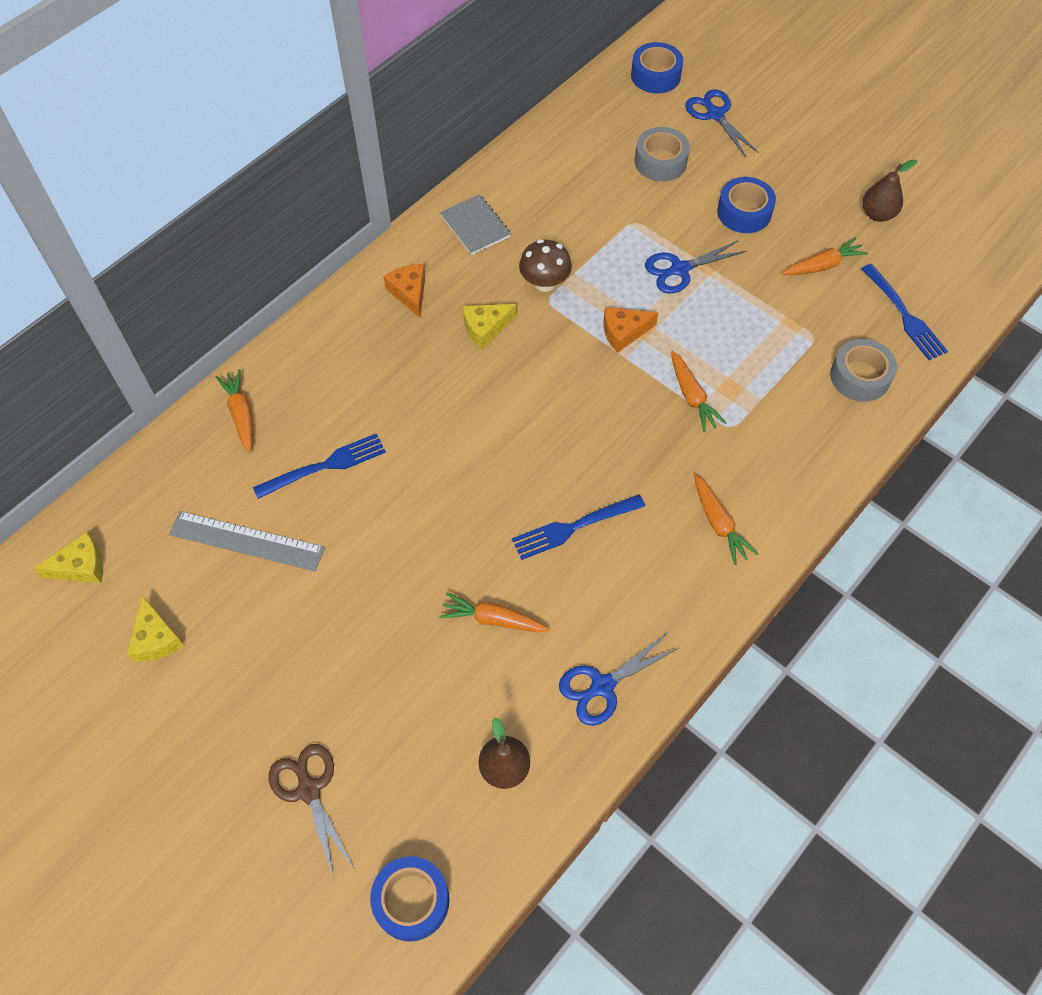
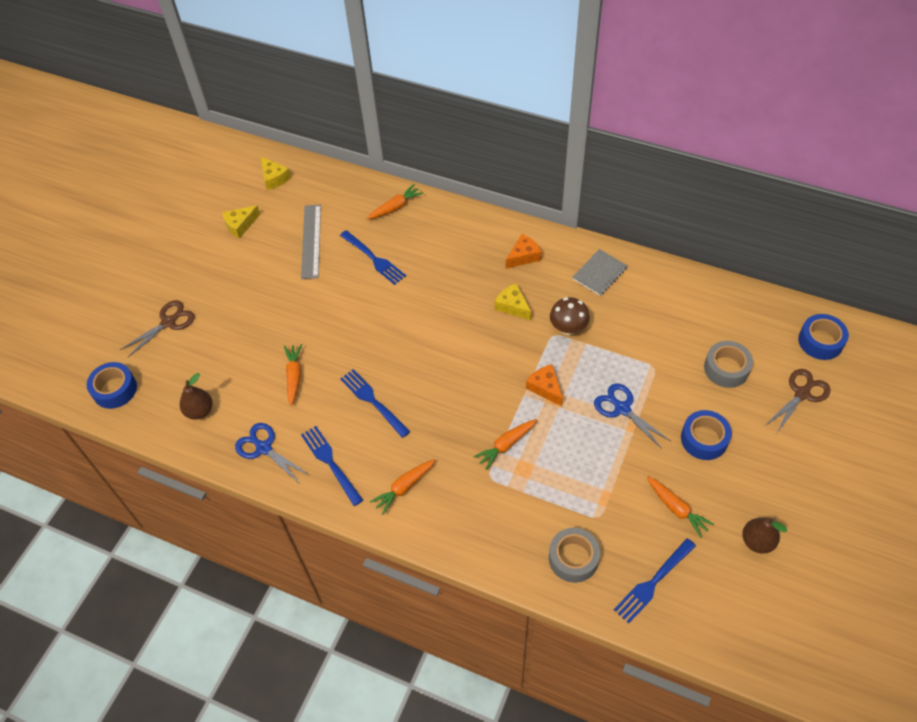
camera: 75 degrees right, 5 degrees down
blue scissors [685,89,758,157] -> brown scissors [765,369,831,433]
none -> blue fork [301,426,363,506]

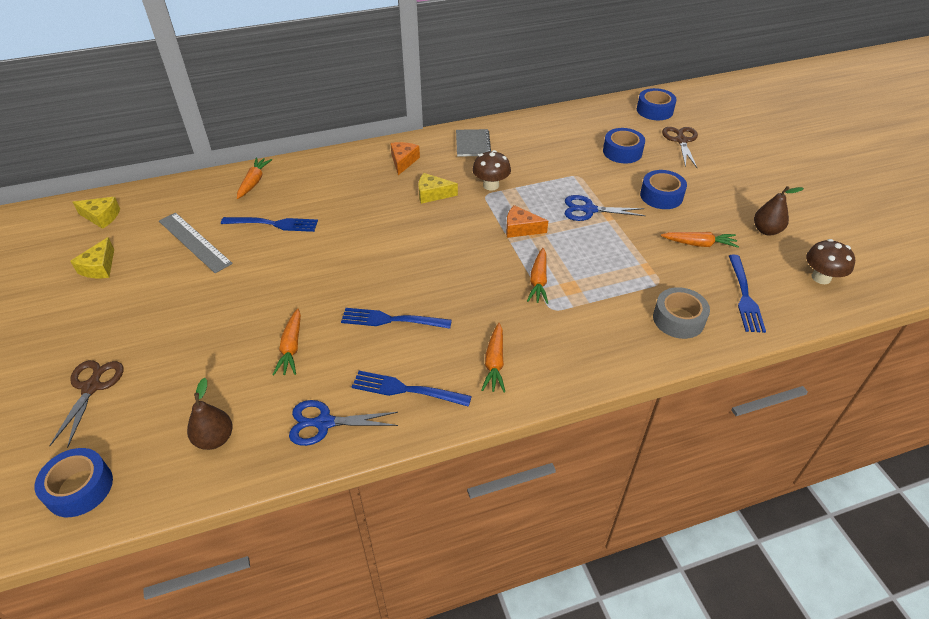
camera: 45 degrees left, 10 degrees down
orange carrot [284,344,302,406] -> orange carrot turned 135 degrees counterclockwise [272,308,301,375]
grey tape [704,341,753,388] -> blue tape [603,128,645,163]
none -> brown mushroom [806,239,855,284]

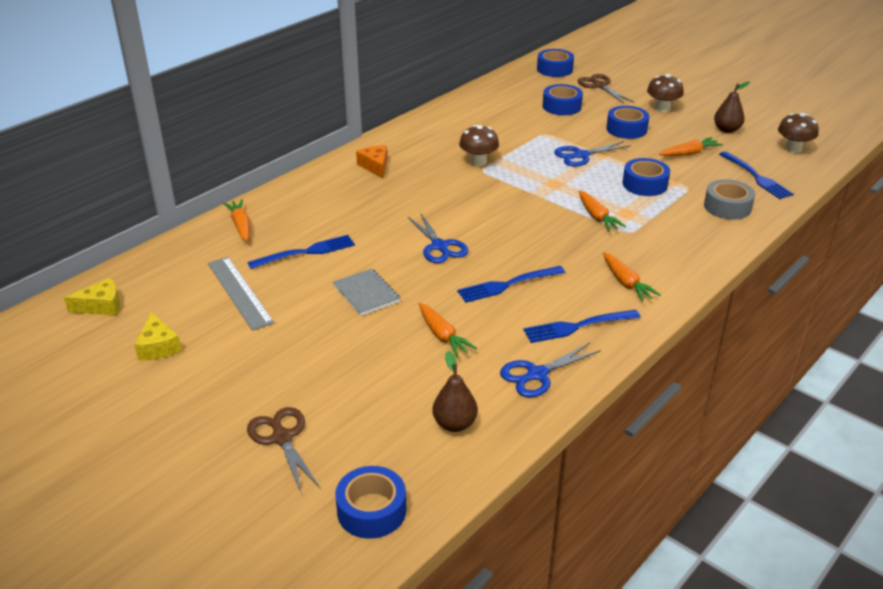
camera: 30 degrees left, 10 degrees down
grey ruler [159,213,233,273] -> grey ruler turned 45 degrees clockwise [208,257,274,331]
yellow cheese [418,173,458,204] -> none
grey notebook [456,129,491,157] -> grey notebook moved to [333,268,400,316]
orange cheese [506,205,548,238] -> none
none -> blue scissors [408,212,468,263]
none -> blue tape [623,158,670,196]
none -> brown mushroom [647,74,684,112]

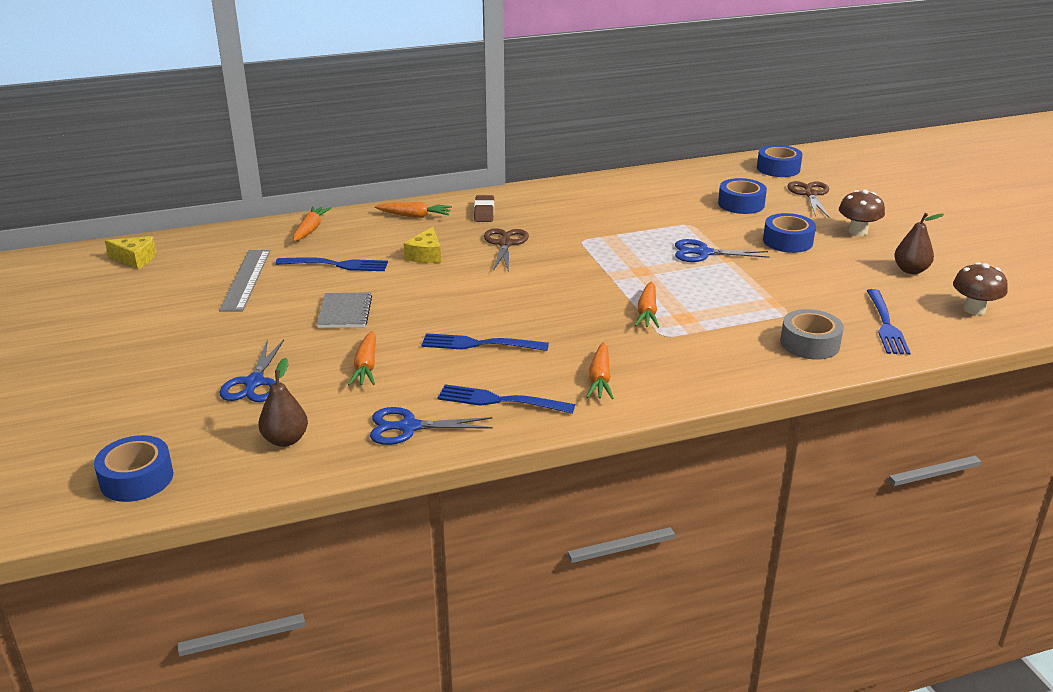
camera: 30 degrees right, 5 degrees down
yellow cheese [134,312,182,360] -> yellow cheese moved to [404,227,441,263]
brown scissors [247,407,321,495] -> brown scissors moved to [484,228,529,272]
orange cheese [356,146,387,178] -> brown eraser [474,195,494,222]
blue scissors [408,212,468,263] -> blue scissors moved to [219,340,284,402]
brown mushroom [459,125,499,166] -> none
blue tape [623,158,670,196] -> none
orange carrot [659,137,723,156] -> orange carrot moved to [375,202,452,218]

